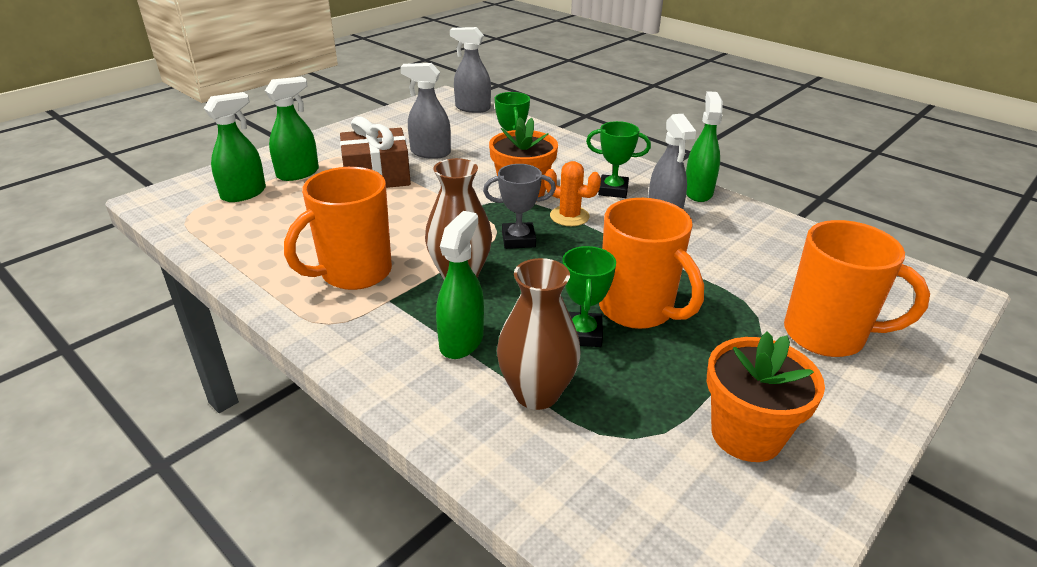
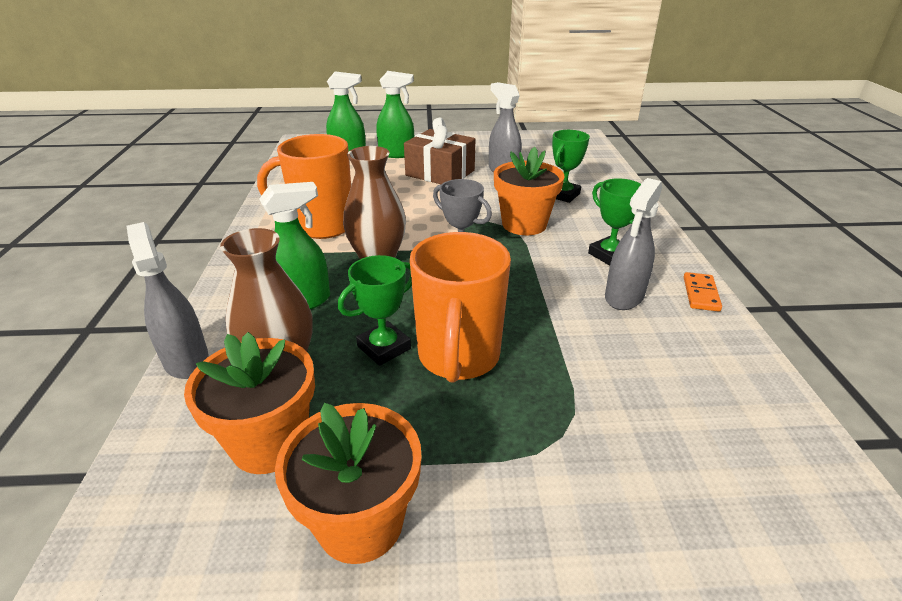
camera: 45 degrees right, 0 degrees up
grey spray bottle [450,27,491,113] -> grey spray bottle moved to [127,222,209,379]
orange cactus [544,161,601,226] -> none
green spray bottle [686,91,723,202] -> orange domino [684,272,722,312]
orange mug [784,220,930,357] -> none
none -> orange flower pot [184,332,315,474]

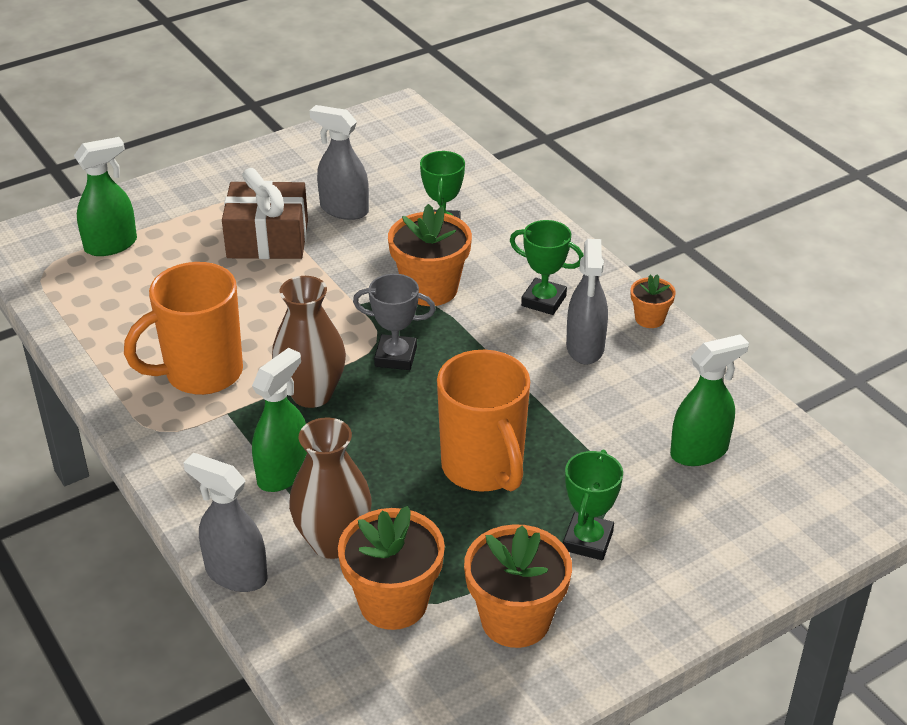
camera: 30 degrees left, 5 degrees up
green trophy [338,255,412,366] -> green trophy moved to [563,450,623,560]
green spray bottle [376,71,414,158] -> green spray bottle moved to [670,334,749,466]
orange domino [684,272,722,312] -> orange flower pot [631,274,676,328]

